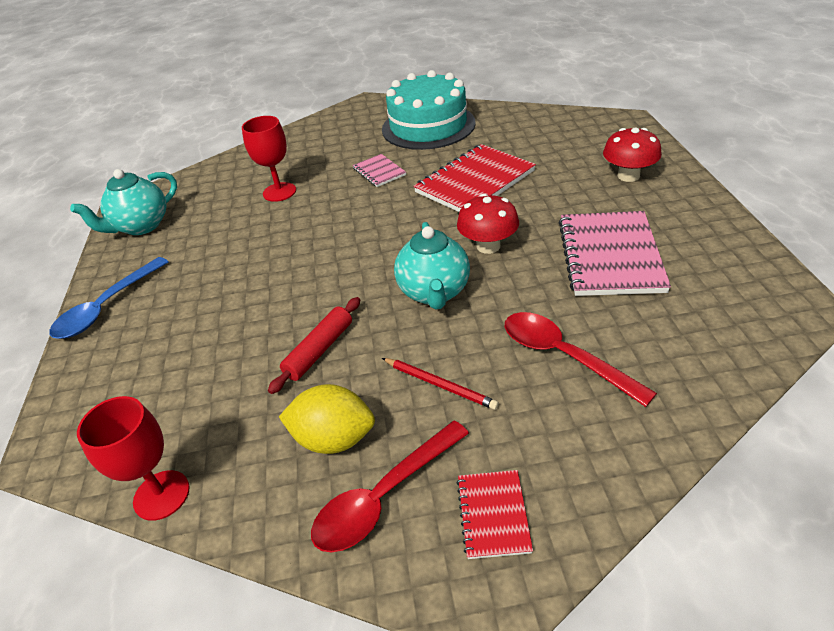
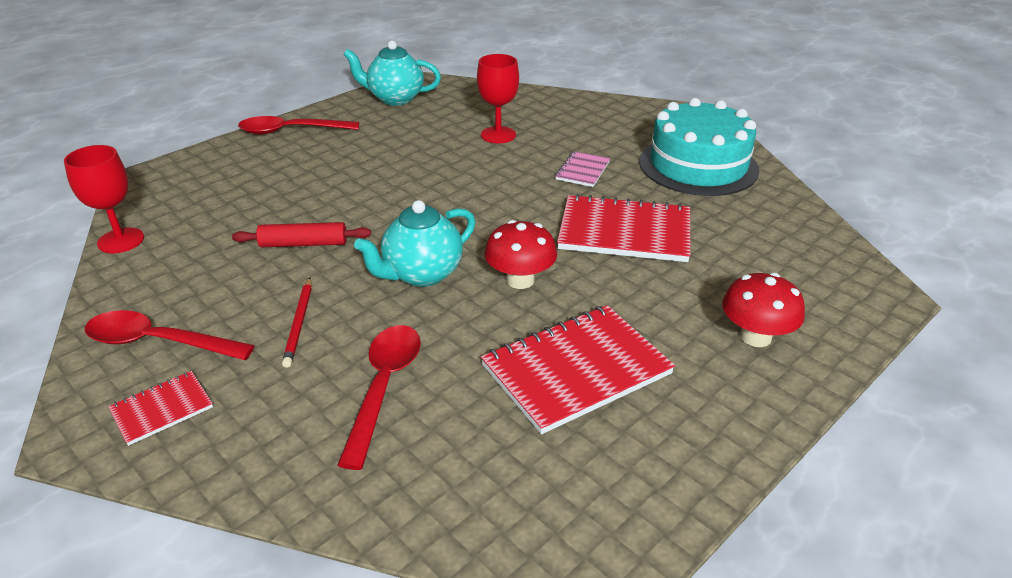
camera: 50 degrees right, 5 degrees down
blue spoon [49,257,168,339] -> red spoon [238,116,359,134]
yellow lemon [279,384,375,454] -> none
pink notebook [559,211,671,296] -> red notebook [481,305,675,434]

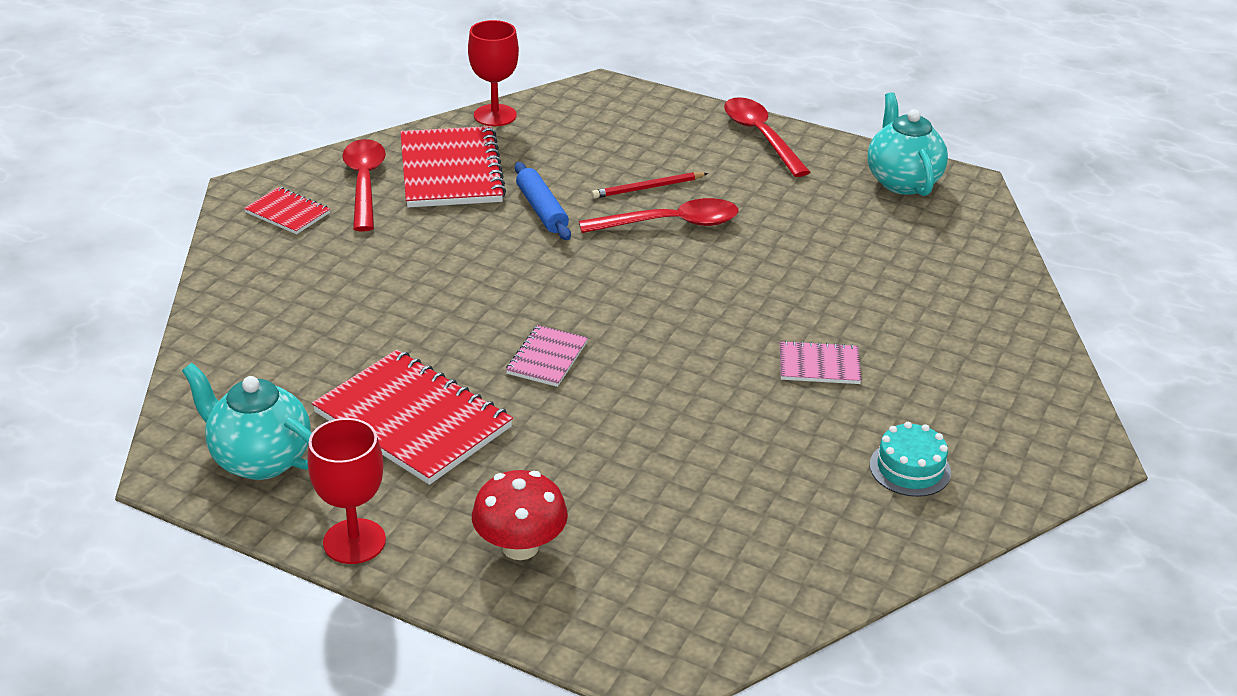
camera: 70 degrees right, 0 degrees up
red rolling pin [232,222,371,247] -> blue rolling pin [515,162,571,240]
red pencil [282,278,312,368] -> red pencil moved to [592,172,708,198]
red spoon [337,325,421,470] -> red spoon moved to [579,198,738,233]
turquoise teapot [354,200,475,287] -> turquoise teapot moved to [182,363,312,480]
red goblet [477,54,519,143] -> red goblet moved to [307,418,386,564]
red mushroom [485,220,557,289] -> pink notebook [506,325,588,387]
red notebook [557,194,691,262] -> red notebook moved to [400,126,506,208]
turquoise cake [639,98,759,196] -> turquoise cake [870,422,951,497], size x0.45

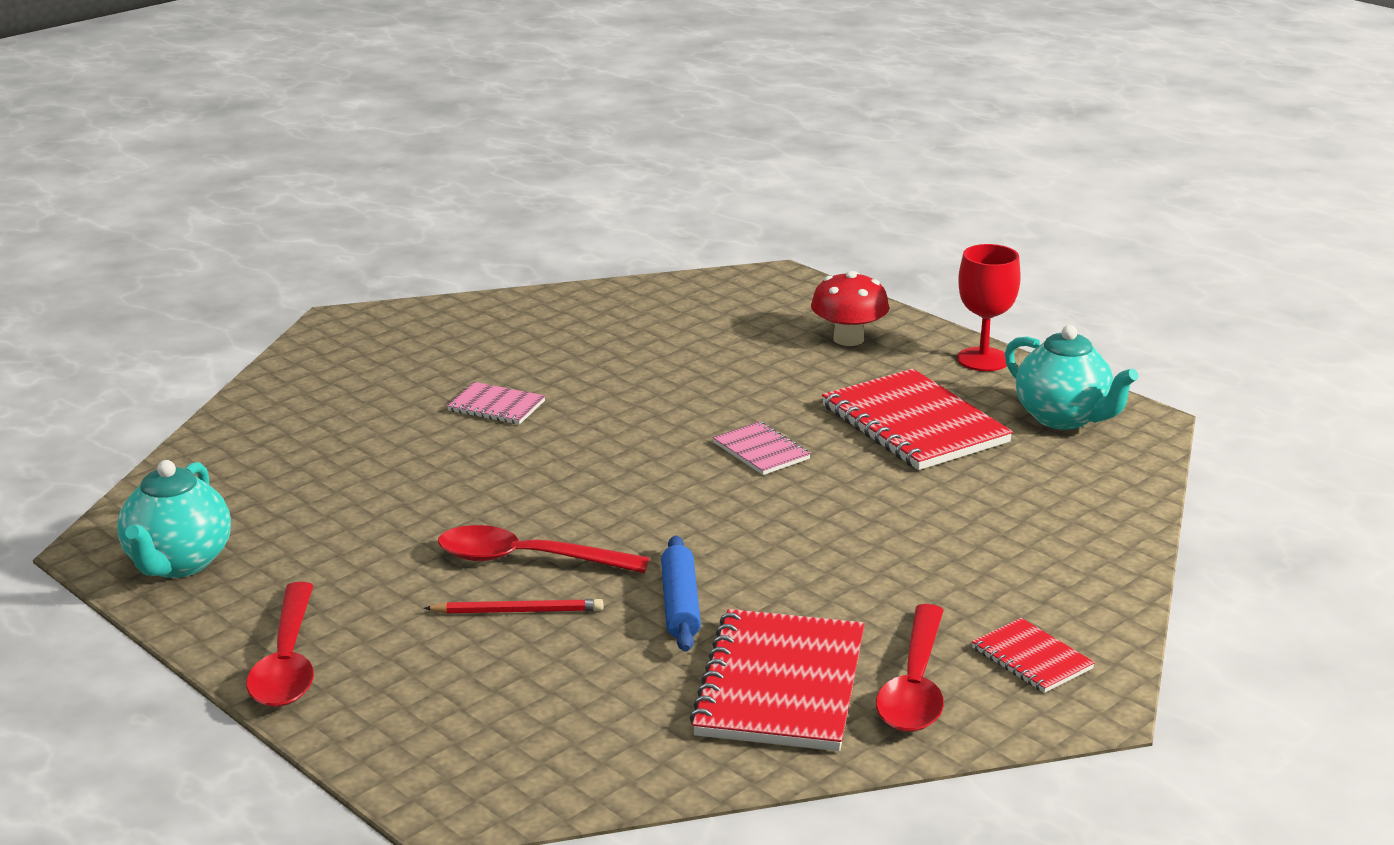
camera: 160 degrees left, 10 degrees down
red goblet [468,20,519,126] -> none
pink notebook [506,325,588,387] -> pink notebook turned 75 degrees counterclockwise [712,421,811,475]
turquoise cake [870,422,951,497] -> none

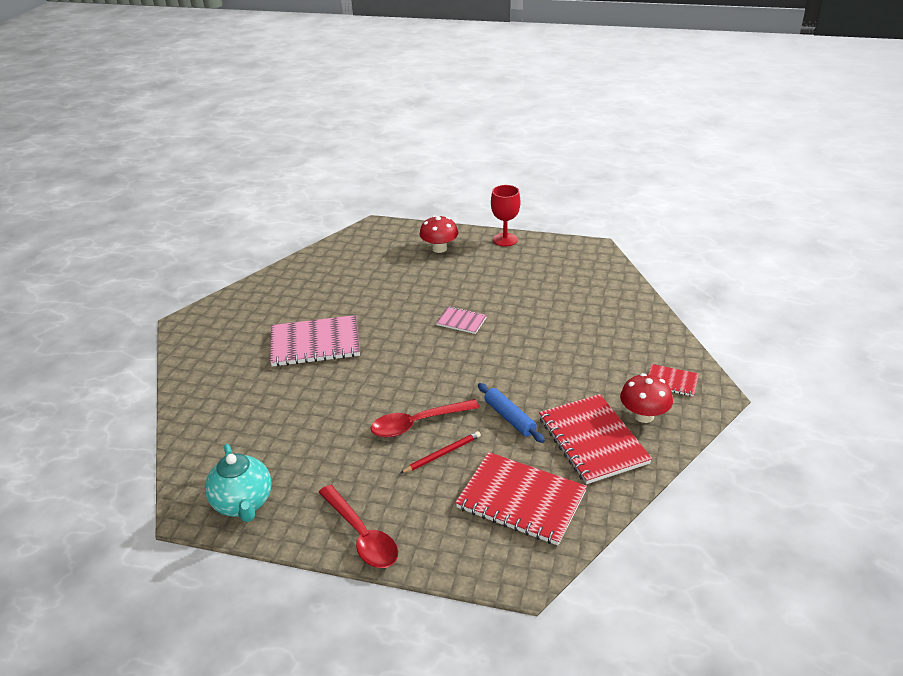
camera: 30 degrees left, 10 degrees up
pink notebook [447,382,545,425] -> pink notebook [270,315,360,367], size x1.98
red notebook [822,369,1013,470] -> red notebook moved to [455,452,587,545]
red spoon [876,604,944,732] -> red mushroom [620,373,673,423]
turquoise teapot [1005,325,1138,430] -> none

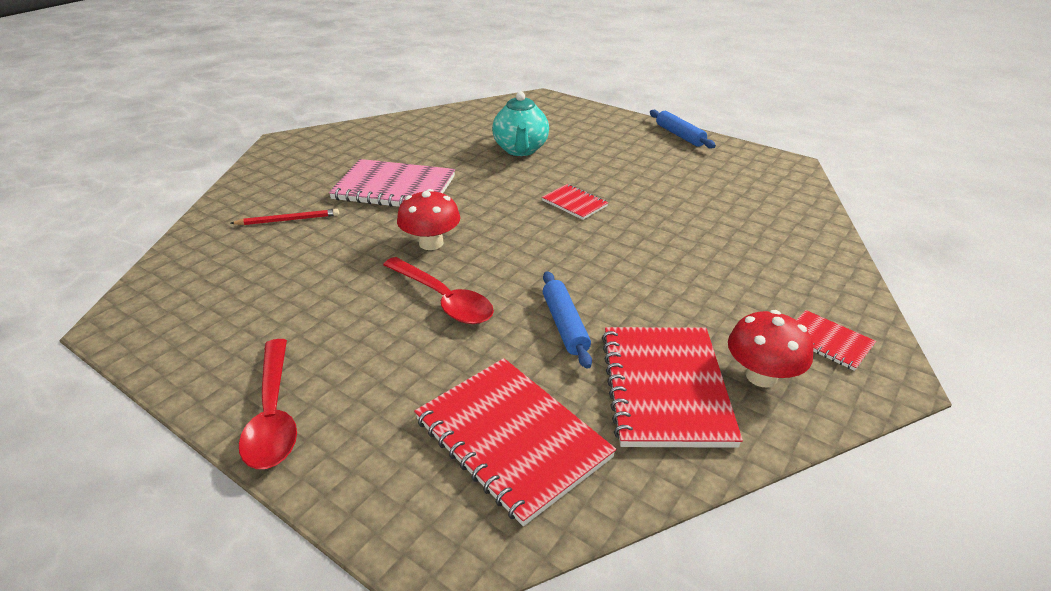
camera: 20 degrees right, 0 degrees up
turquoise teapot [205,444,272,522] -> turquoise teapot moved to [492,92,549,156]
red spoon [371,399,480,437] -> red spoon turned 135 degrees counterclockwise [383,257,494,324]
red pencil [400,431,481,473] -> red pencil moved to [230,209,339,225]
red mushroom [420,215,458,253] -> red mushroom moved to [397,189,460,250]
pink notebook [436,306,487,334] -> red notebook [542,184,608,220]
red goblet [491,185,520,247] -> blue rolling pin [650,110,716,148]

